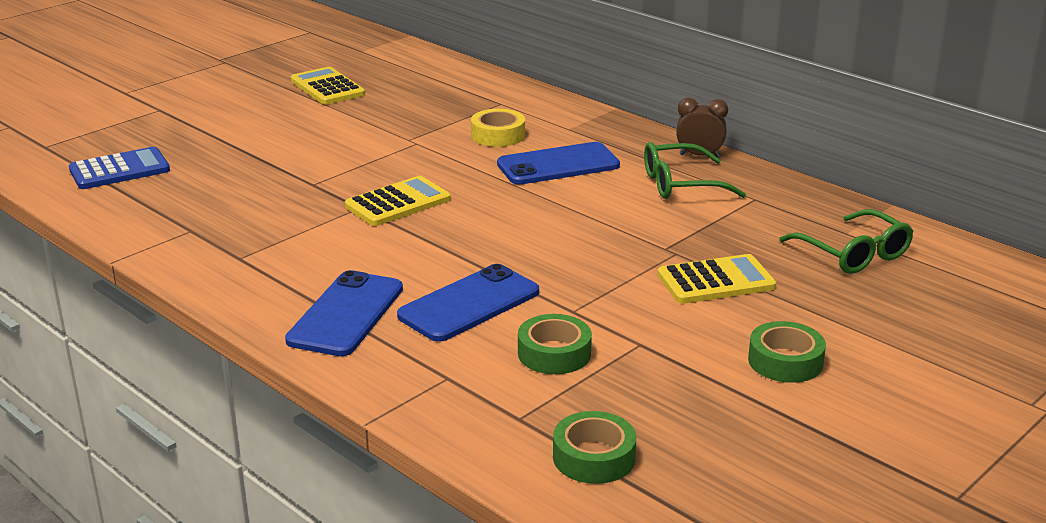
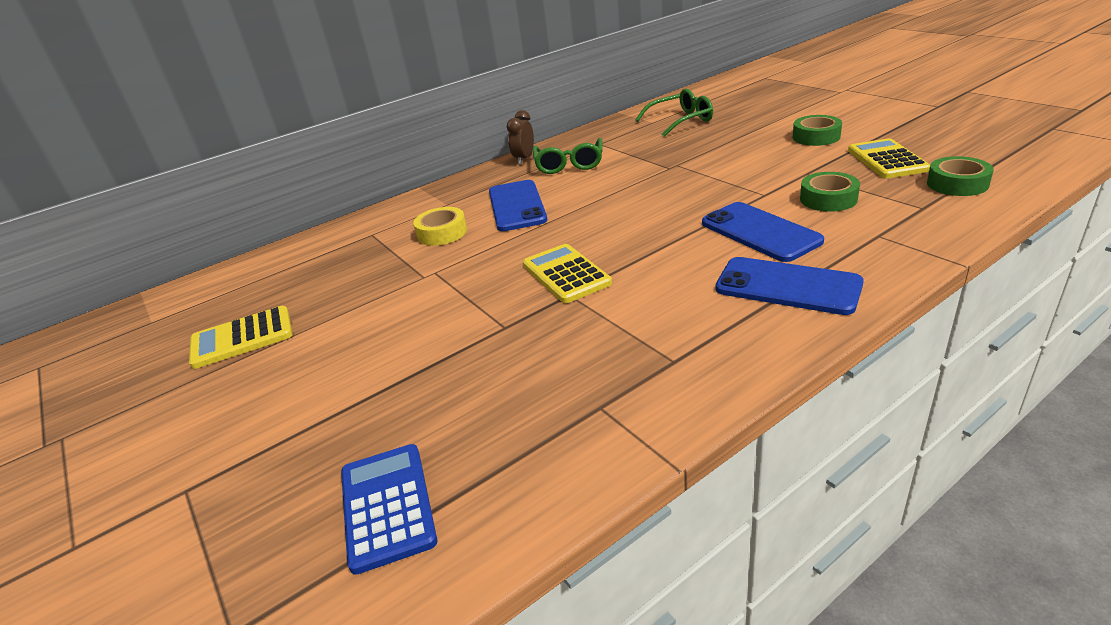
camera: 75 degrees left, 5 degrees up
yellow calculator [658,254,776,304] -> yellow calculator moved to [848,138,930,178]

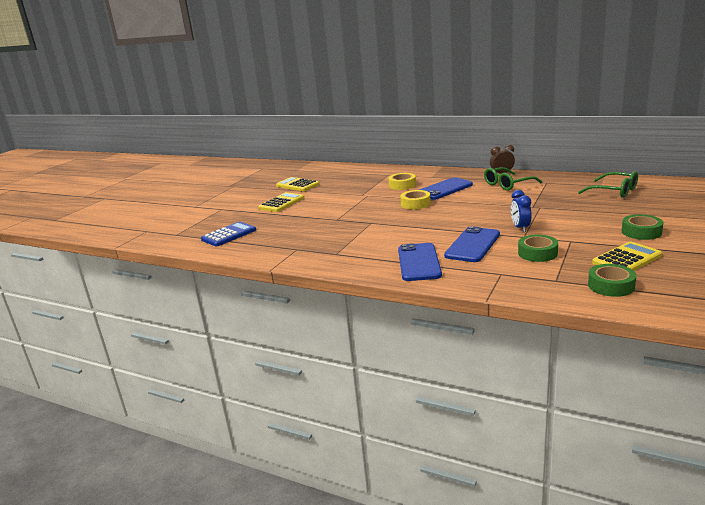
camera: 60 degrees right, 10 degrees down
yellow calculator [523,244,612,303] -> yellow calculator moved to [258,192,304,212]
none -> yellow tape [400,190,431,209]
none -> blue clock [511,190,532,232]

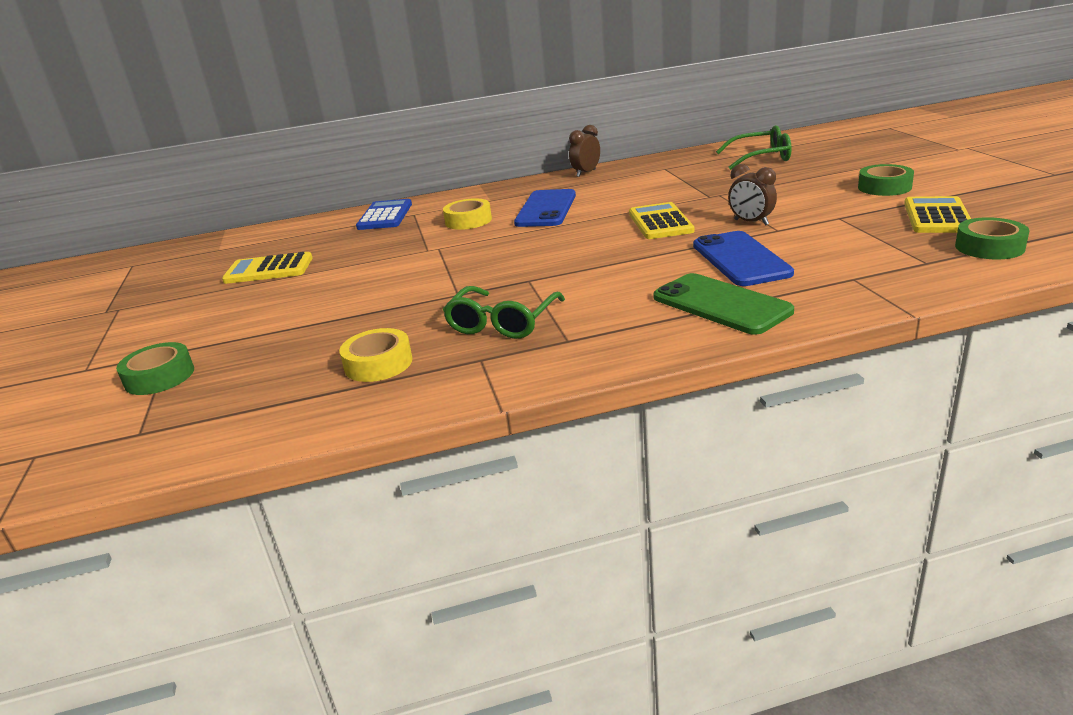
camera: 40 degrees left, 5 degrees up
blue calculator [201,222,256,246] -> blue calculator moved to [356,199,412,230]
yellow calculator [258,192,304,212] -> yellow calculator moved to [629,202,694,239]
blue phone [398,243,442,281] -> green phone [653,273,794,335]
yellow tape [400,190,431,209] -> yellow tape moved to [339,328,413,382]
green glasses [484,167,542,191] -> green glasses moved to [443,286,565,339]
blue clock [511,190,532,232] -> brown clock [728,164,777,226]
green tape [518,235,558,262] -> green tape moved to [116,342,194,395]

